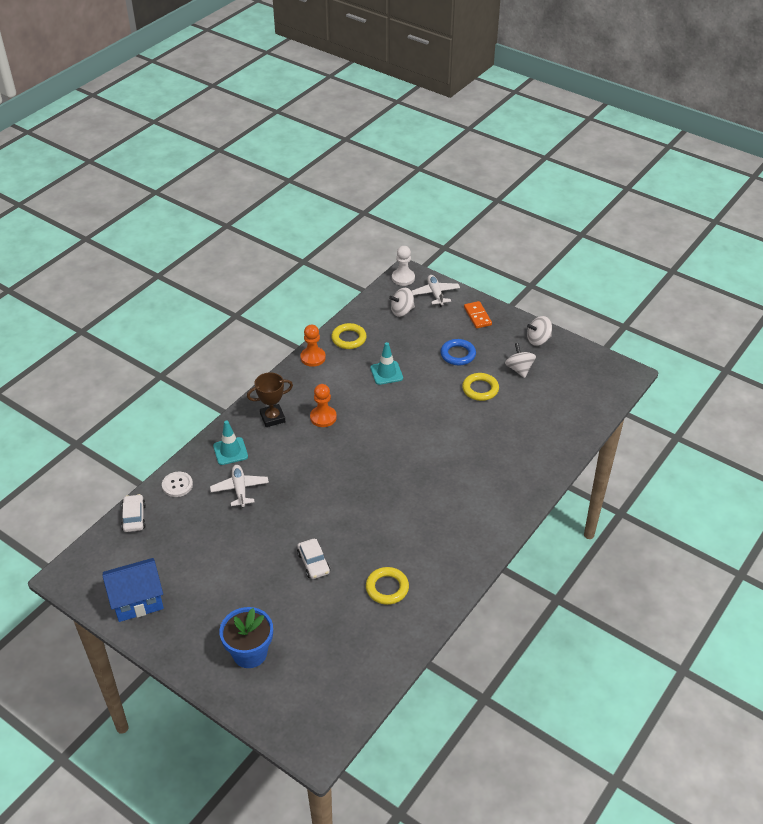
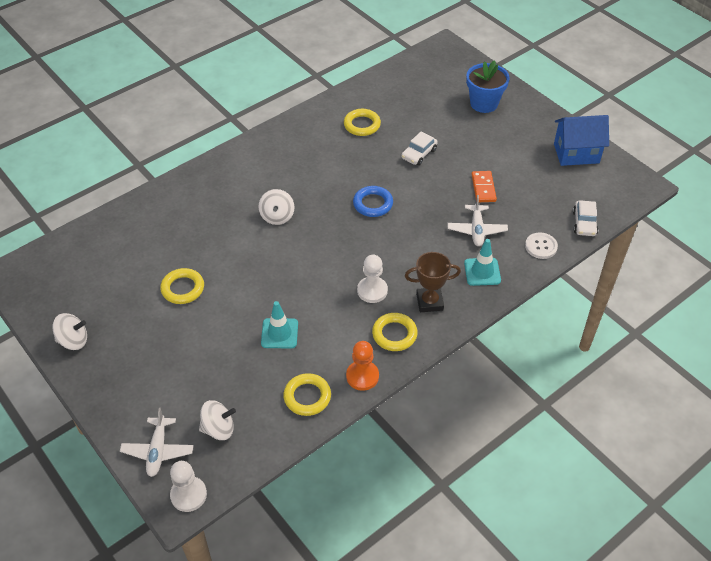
camera: 165 degrees left, 5 degrees up
white car [297,539,330,579] -> white car turned 135 degrees counterclockwise [401,132,437,165]
orange pawn [310,384,337,427] -> white pawn [357,255,388,303]
blue ring [440,339,476,365] -> blue ring moved to [353,186,393,217]
orange domino [464,301,492,329] -> orange domino moved to [471,171,497,202]
white spinning top [505,343,536,378] -> white spinning top moved to [259,189,294,225]
none -> yellow ring [372,313,418,351]

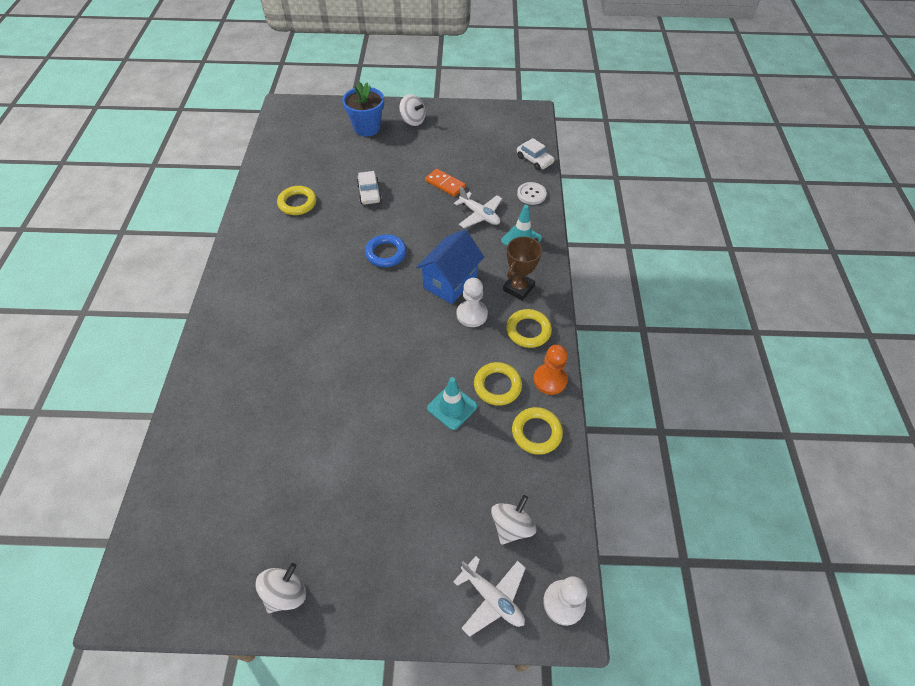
camera: 50 degrees left, 5 degrees up
yellow ring [160,268,204,304] -> yellow ring moved to [474,362,522,406]
white spinning top [259,189,294,225] -> white spinning top moved to [399,94,426,126]
blue house [554,115,609,166] -> blue house moved to [416,230,484,304]

